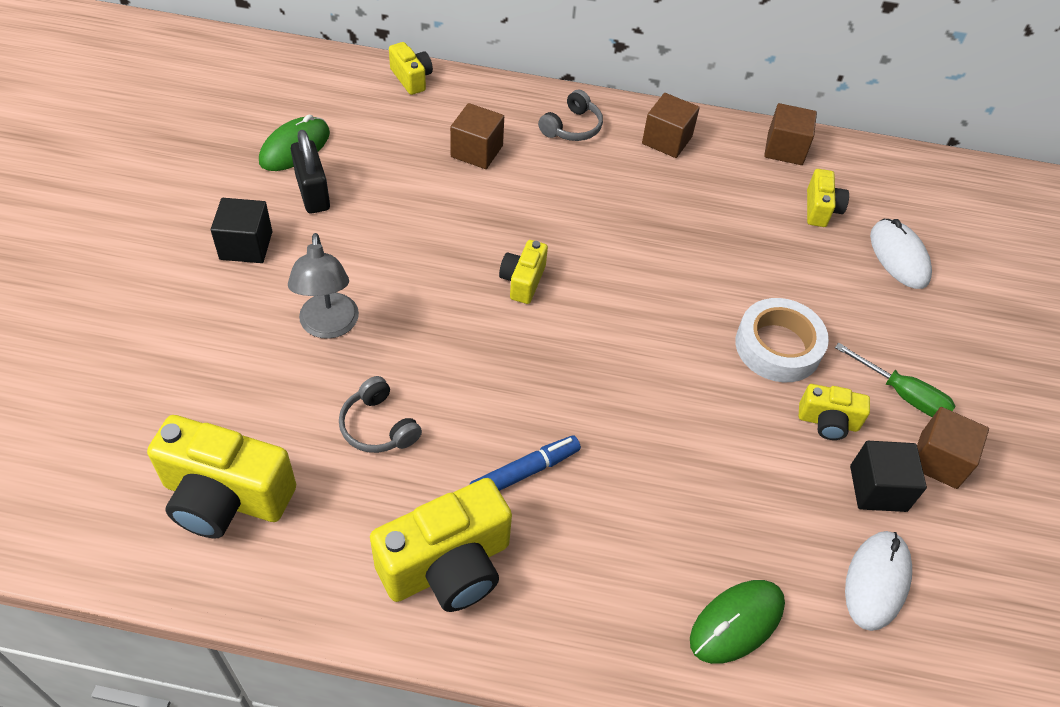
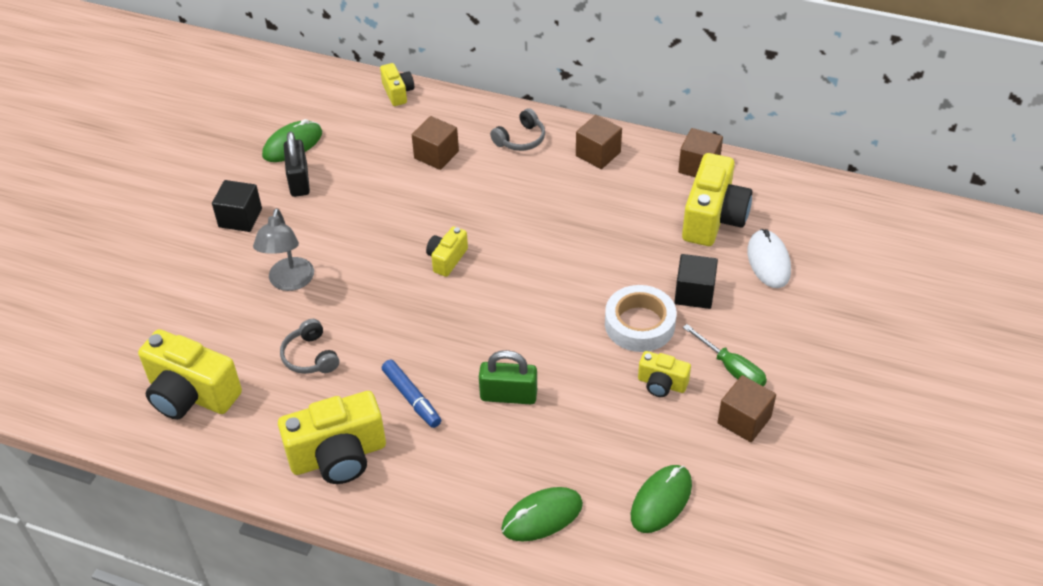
camera: 15 degrees right, 5 degrees down
blue marker [470,436,581,491] -> blue marker turned 75 degrees clockwise [382,360,441,428]
yellow camera [807,169,849,227] -> yellow camera [682,153,752,246], size x1.90
white mouse [845,531,912,631] -> green mouse [631,465,692,533]
black cube [850,441,927,512] -> black cube moved to [674,254,718,309]
none -> green padlock [479,350,537,404]

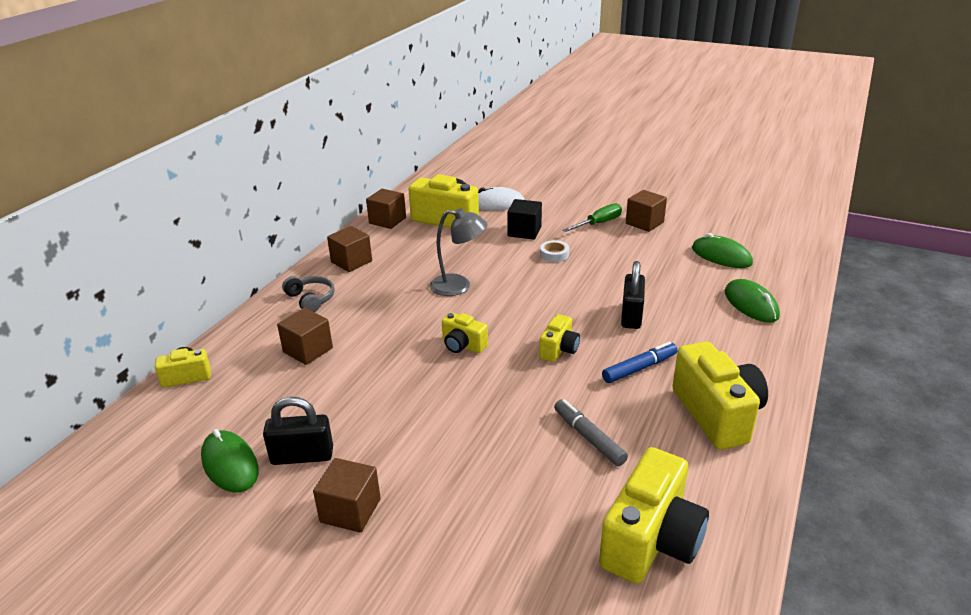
camera: 85 degrees left, 15 degrees down
black cube [212,180,262,232] -> brown cube [313,458,381,533]
grey lamp [253,208,314,291] -> grey lamp moved to [430,208,487,296]
grey headphones [280,319,339,374] -> grey marker [554,399,628,466]
green padlock [479,350,537,404] -> black padlock [621,261,645,329]
white tape [605,285,677,352] -> white tape [540,240,569,262], size x0.52
yellow camera [638,351,691,397] -> yellow camera moved to [539,314,580,362]

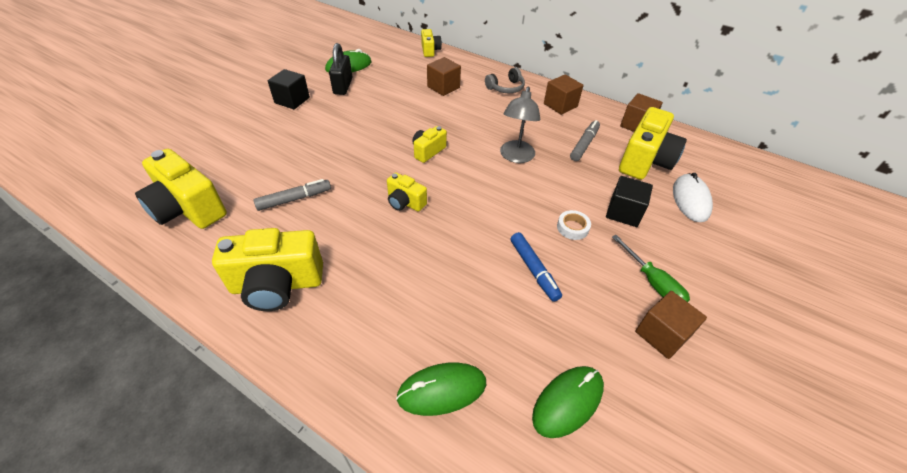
camera: 95 degrees right, 15 degrees up
brown cube [313,458,381,533] -> black cube [268,69,310,109]
blue marker [602,342,677,383] -> blue marker moved to [510,232,562,302]
black padlock [621,261,645,329] -> none
none -> grey marker [570,120,600,161]

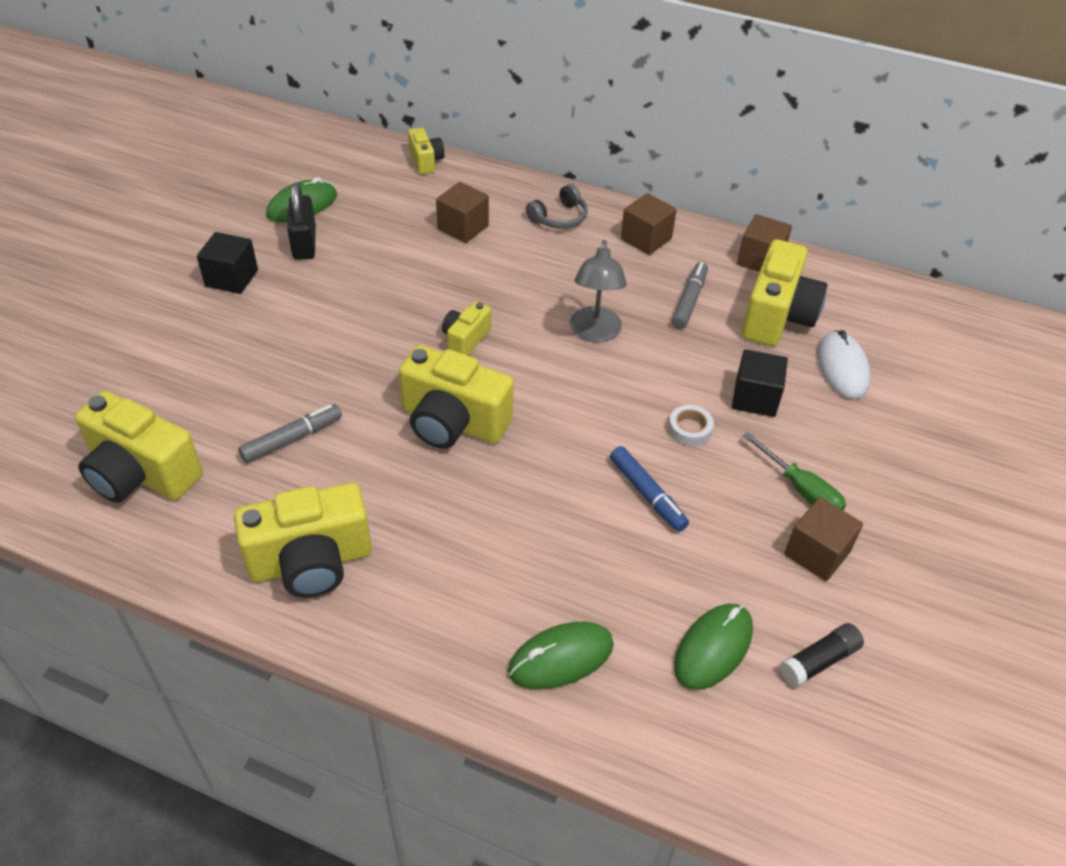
camera: 10 degrees left, 0 degrees up
yellow camera [387,172,427,211] -> yellow camera [399,345,514,449], size x1.90
none -> black glue stick [780,623,864,687]

